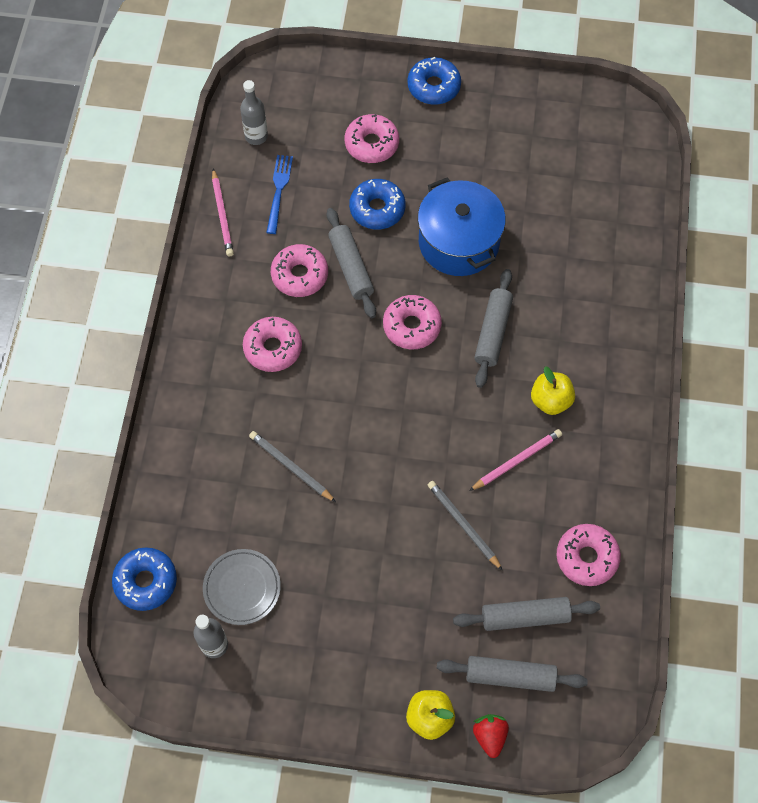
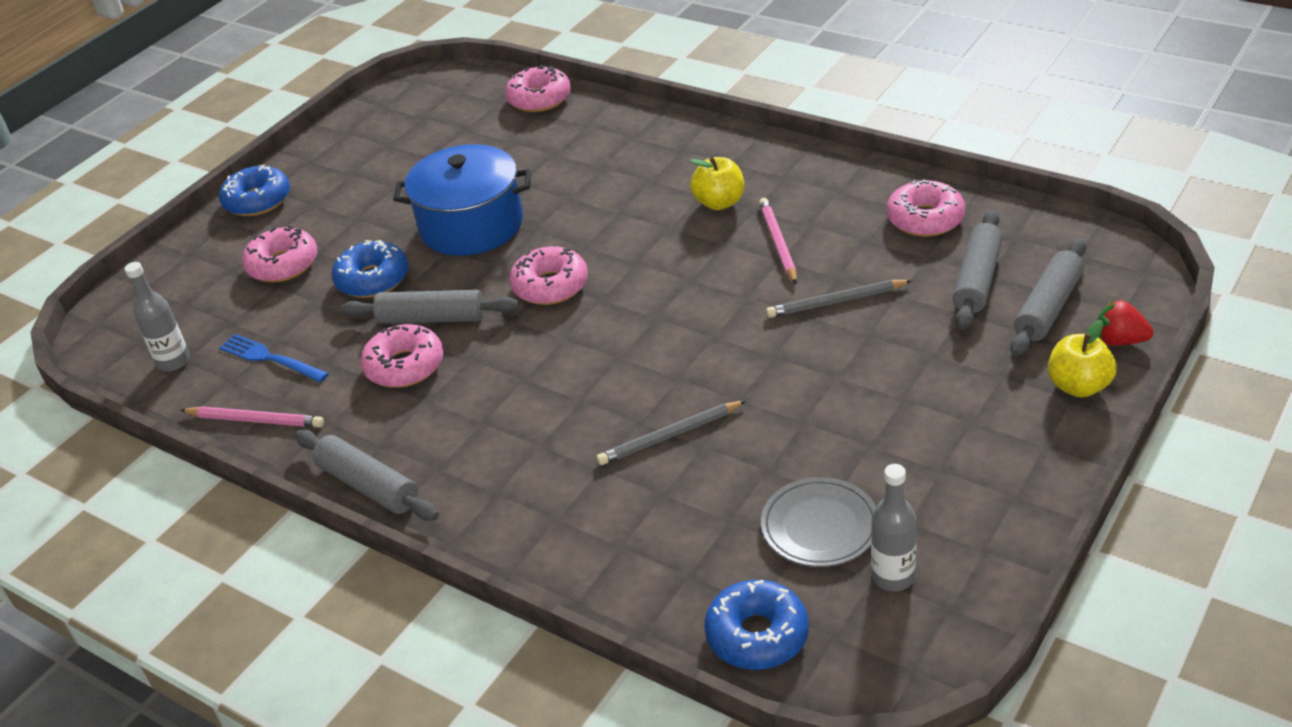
camera: 60 degrees left, 25 degrees down
pink donut [243,317,302,372] -> pink donut moved to [505,65,571,112]
grey rolling pin [474,269,513,388] -> grey rolling pin moved to [295,430,439,521]

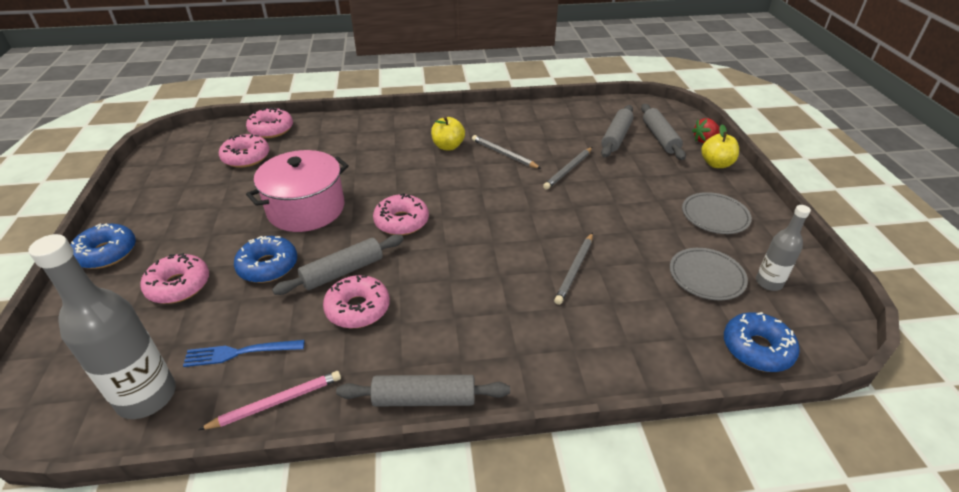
camera: 45 degrees left, 0 degrees up
grey bottle [125,262,190,371] -> grey bottle [29,234,176,419], size x1.79
blue pot [393,144,531,256] -> pink pot [246,150,349,232]
pink pencil [759,198,797,284] -> grey pencil [472,135,542,169]
pink donut [887,180,966,237] -> pink donut moved to [219,134,270,168]
grey rolling pin [953,210,1003,330] -> grey rolling pin turned 45 degrees clockwise [601,105,634,157]
none -> grey plate [682,192,752,234]

